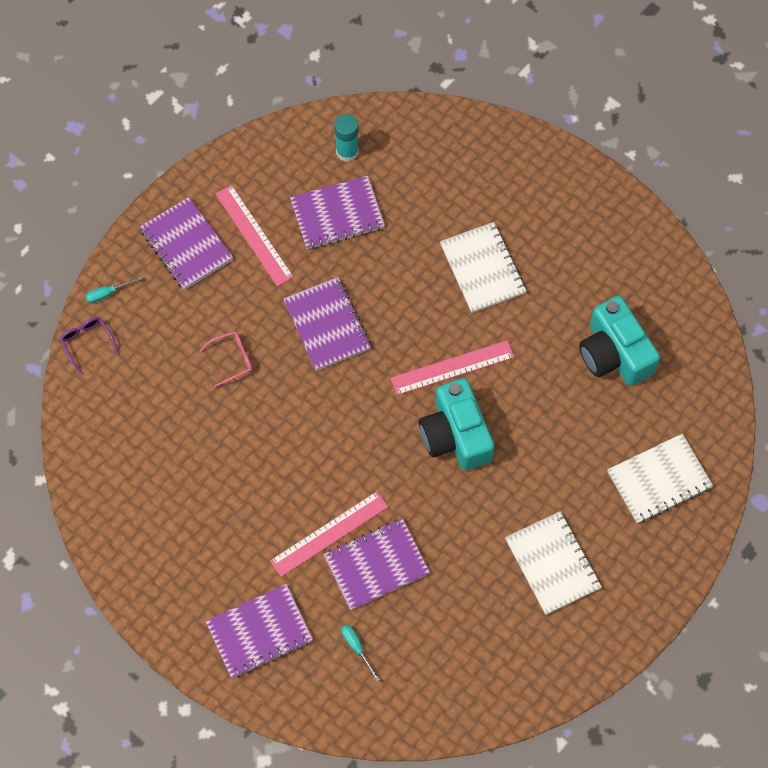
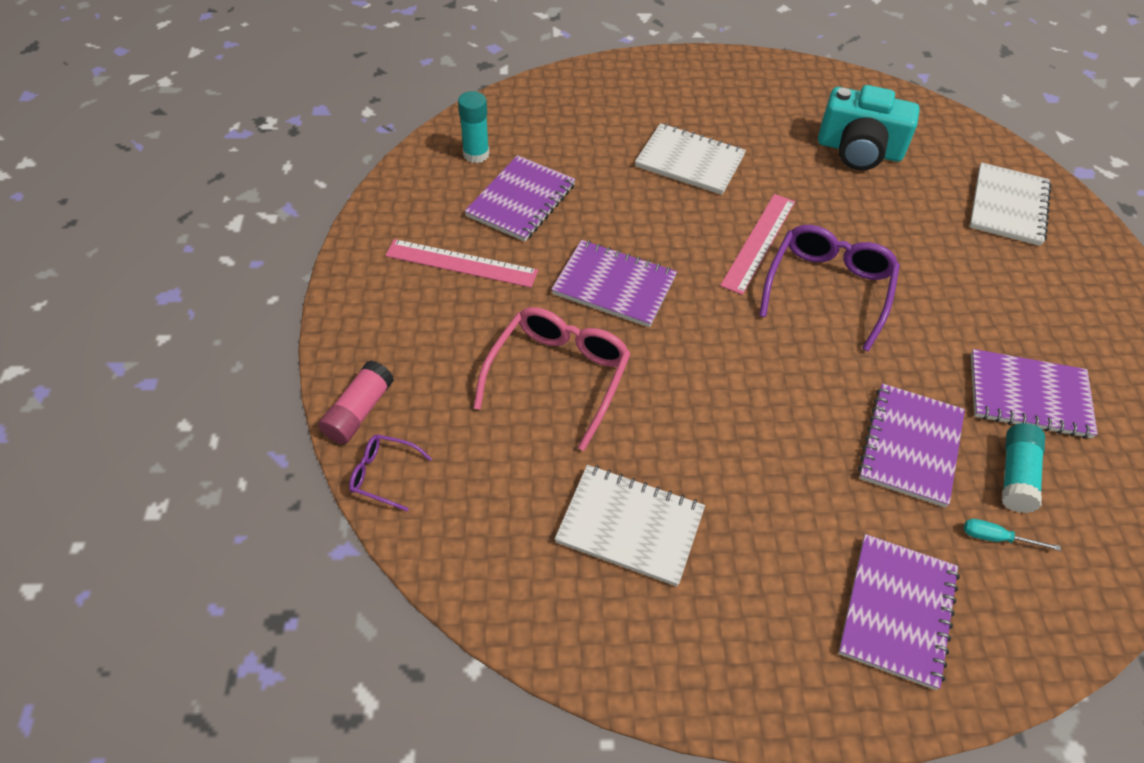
camera: 45 degrees left, 15 degrees down
turquoise screwdriver [86,276,143,303] -> pink glue stick [318,361,394,444]
purple notebook [140,197,233,290] -> purple notebook moved to [971,349,1098,439]
pink glasses [199,331,252,387] -> pink glasses [473,307,631,451], size x2.00
pink ruler [270,491,388,577] -> none
turquoise camera [419,378,495,470] -> purple glasses [759,225,900,352]
white notebook [505,511,602,615] -> white notebook moved to [555,465,705,586]
none -> turquoise glue stick [1002,423,1045,513]

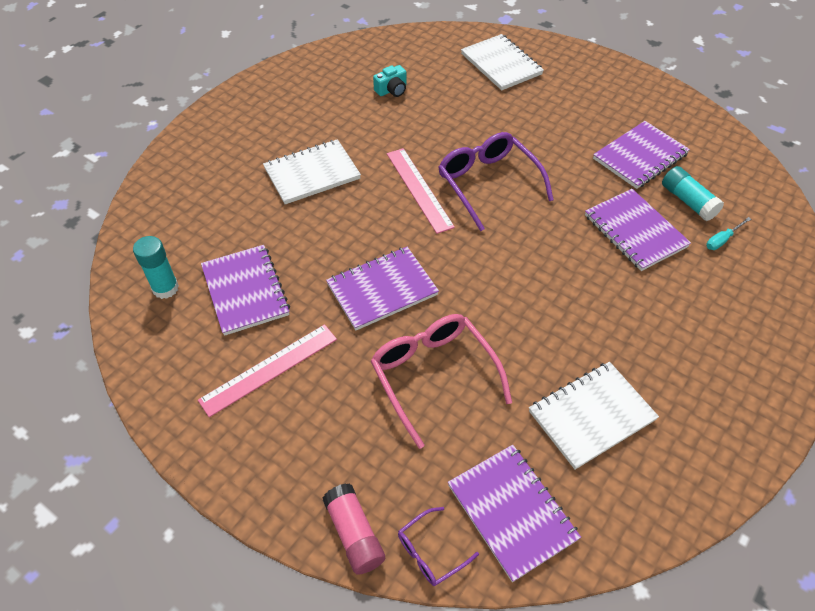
camera: 50 degrees left, 0 degrees up
turquoise camera [818,85,920,171] -> turquoise camera [373,65,407,97], size x0.47
purple notebook [838,534,960,690] -> purple notebook moved to [448,445,581,582]

